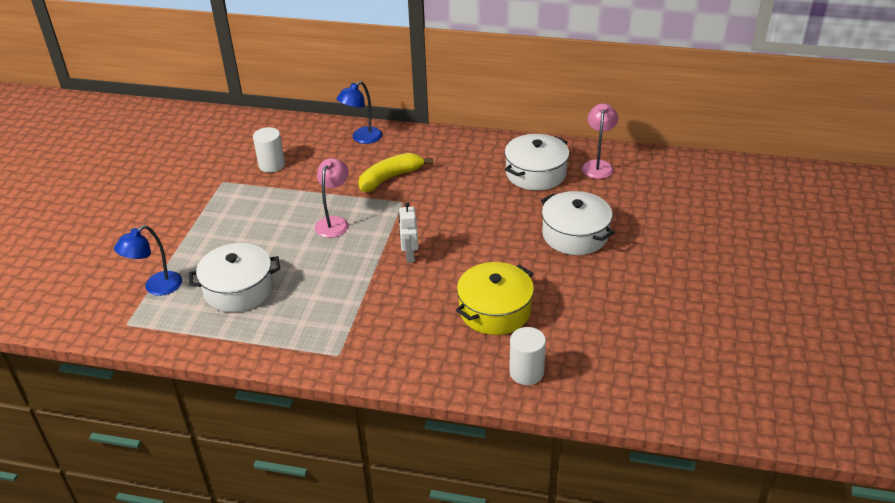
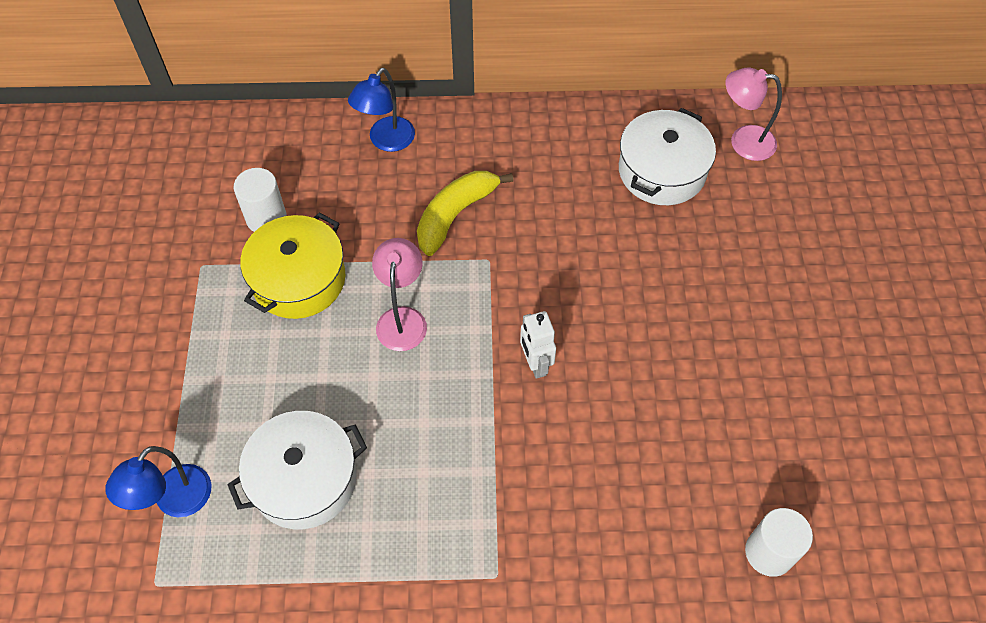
camera: 15 degrees left, 20 degrees up
yellow pot [456,262,534,335] -> yellow pot moved to [240,212,345,319]
white pot [541,191,615,255] -> none
pink lamp [582,103,618,179] -> pink lamp turned 75 degrees counterclockwise [726,68,782,161]

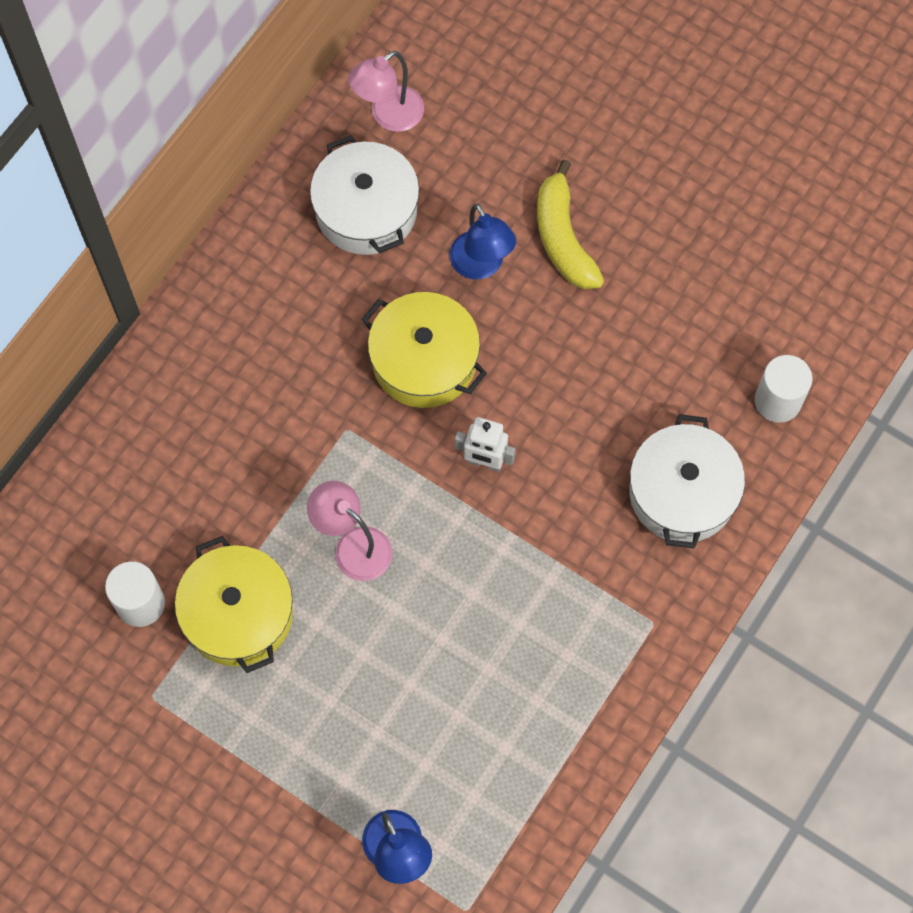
camera: 55 degrees left, 10 degrees up
white pot [228,411,367,529] -> white pot moved to [629,414,745,548]
blue lamp [348,68,415,152] -> blue lamp moved to [449,204,516,279]
yellow banana [417,171,514,256] -> yellow banana moved to [537,159,604,289]
none -> yellow pot [362,292,487,408]

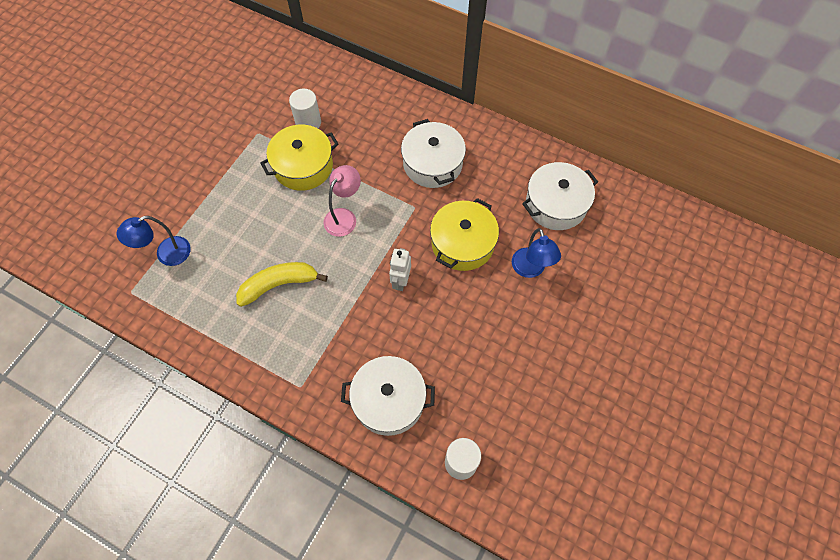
camera: 85 degrees right, 5 degrees down
pink lamp [348,51,424,132] -> none
blue lamp [449,204,516,279] -> blue lamp turned 75 degrees counterclockwise [512,228,561,278]
yellow banana [537,159,604,289] -> yellow banana moved to [236,262,328,307]
none -> white pot [401,119,466,188]

